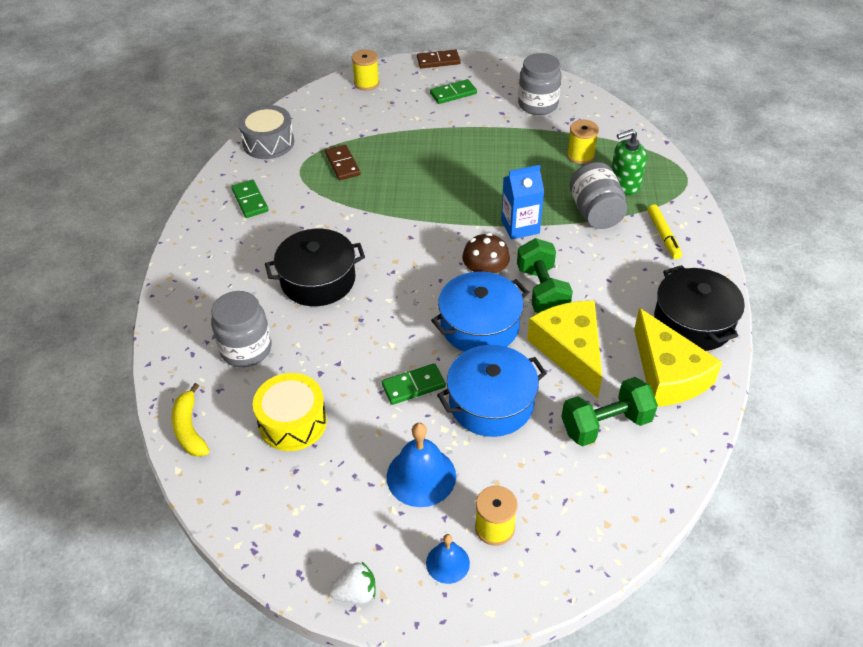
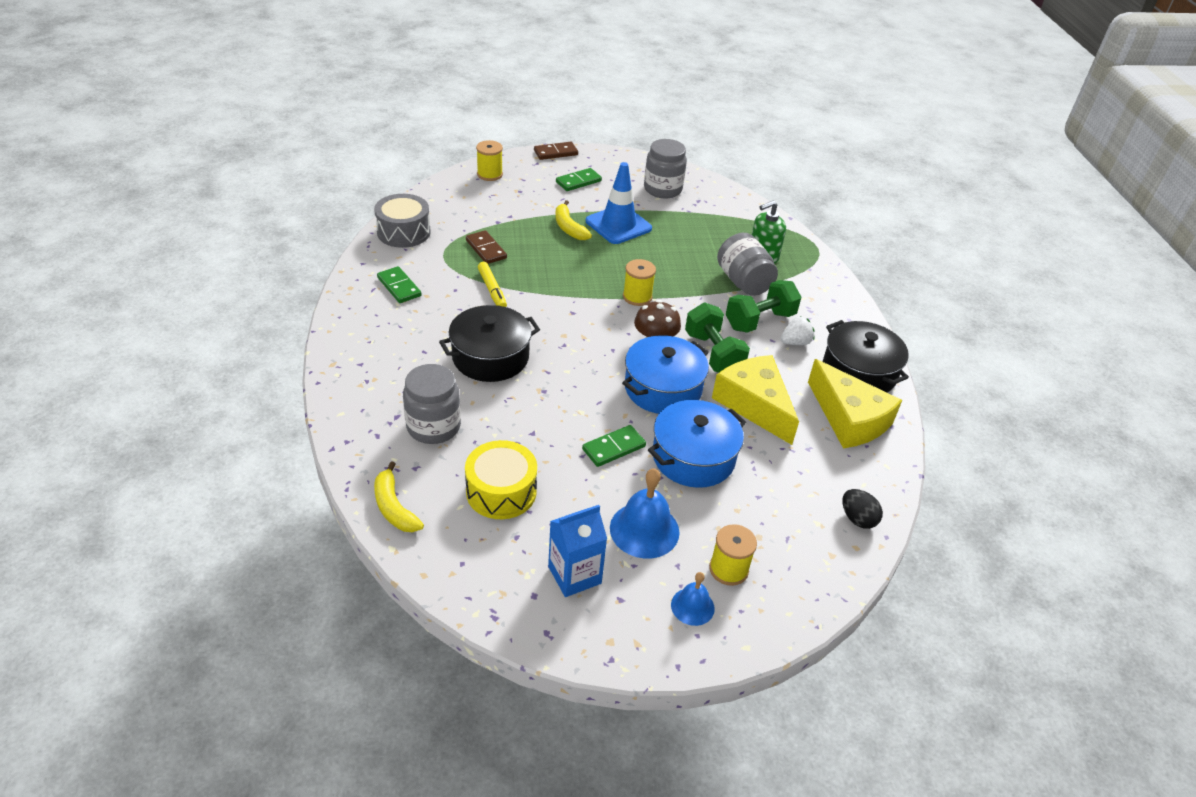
camera: 15 degrees left, 5 degrees down
white strawberry [329,561,375,604] -> white strawberry moved to [780,317,814,345]
blue carton [501,165,544,240] -> blue carton moved to [548,505,607,597]
green dumbbell [561,377,658,446] -> green dumbbell moved to [726,280,801,333]
yellow spool [567,120,599,164] -> yellow spool moved to [623,259,656,306]
yellow marker [647,204,682,259] -> yellow marker moved to [478,262,507,307]
none -> yellow banana [555,200,592,240]
none -> blue traffic cone [586,162,652,244]
none -> black egg [842,489,883,529]

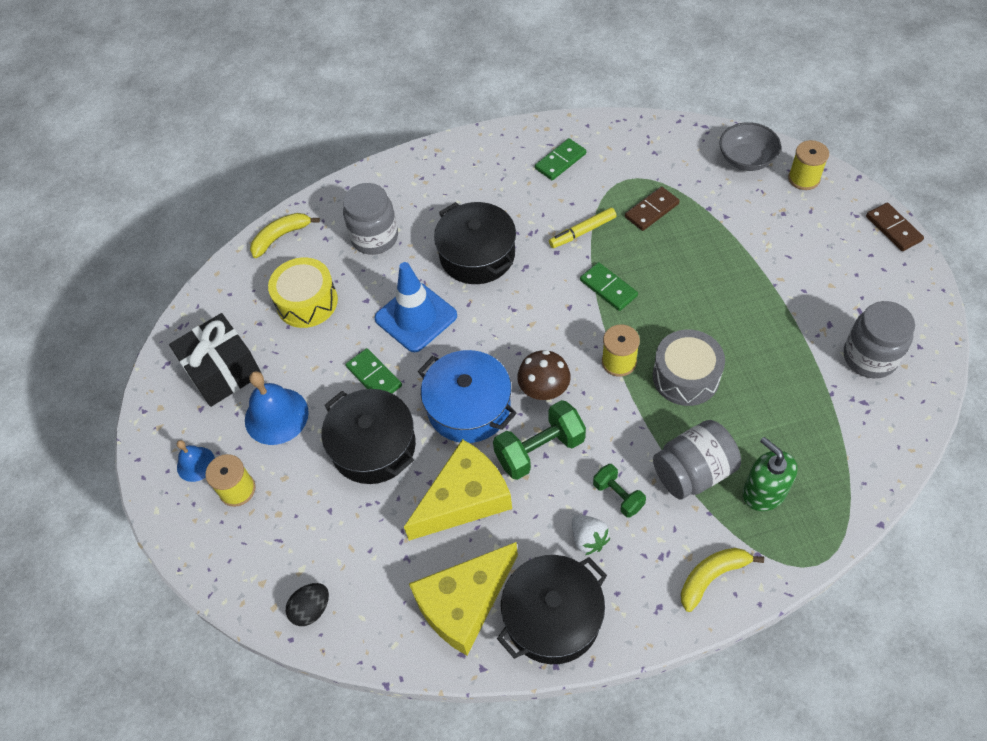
camera: 90 degrees right, 15 degrees up
grey drum [374,194,431,248] -> grey drum moved to [653,329,725,406]
blue carton [548,505,607,597] -> black gift [169,313,262,407]
yellow banana [555,200,592,240] -> yellow banana moved to [681,548,764,612]
green domino [556,168,602,191] -> green domino moved to [580,262,638,311]
blue traffic cone [586,162,652,244] -> blue traffic cone moved to [374,262,457,352]
blue pot [648,400,746,488] -> black pot [321,389,416,484]
green dumbbell [726,280,801,333] -> green dumbbell [593,464,646,517], size x0.59
none -> grey bowl [719,122,781,171]

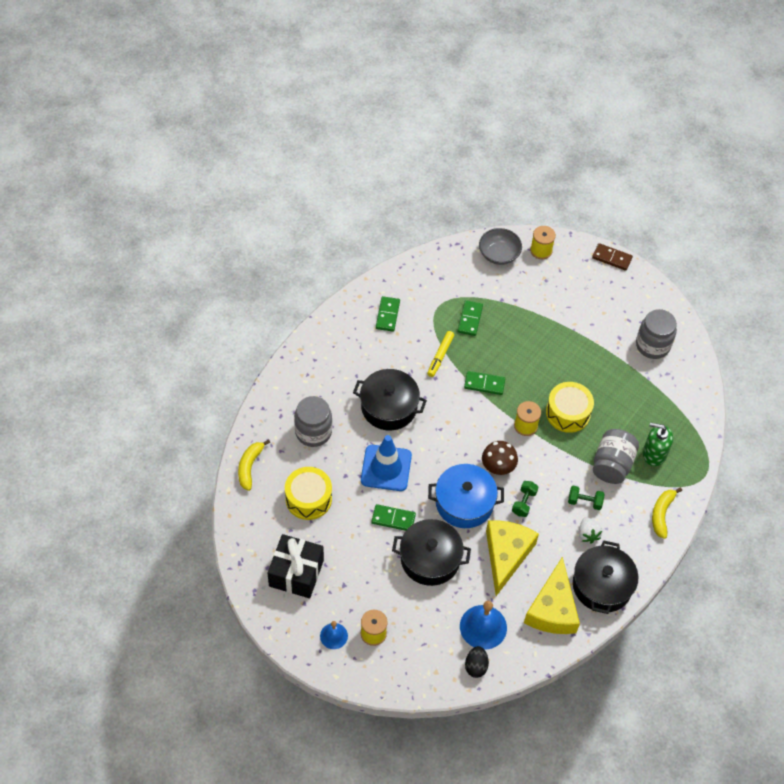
camera: 45 degrees left, 0 degrees up
blue bell [245,371,309,445] -> blue bell moved to [460,601,507,650]
green dumbbell [493,400,586,480] -> green dumbbell [512,481,538,517], size x0.59
white strawberry [572,515,610,555] -> white strawberry turned 60 degrees clockwise [579,517,602,544]
brown domino [625,187,680,231] -> green domino [458,300,483,336]
grey drum [653,329,725,406] -> yellow drum [546,382,594,433]

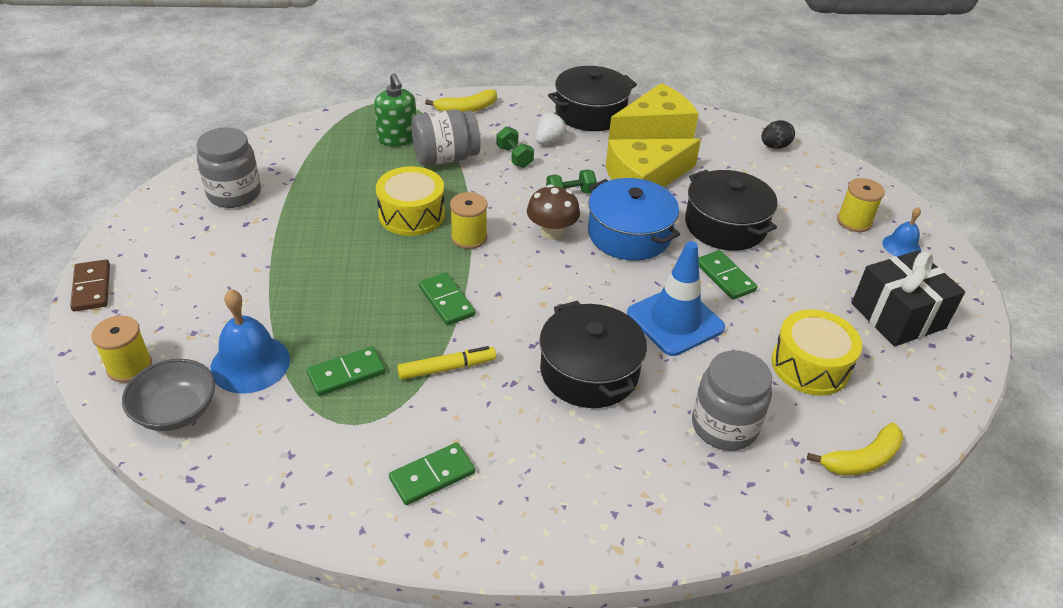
camera: 130 degrees left, 15 degrees down
blue bell [460,601,507,650] -> blue bell moved to [210,289,290,394]

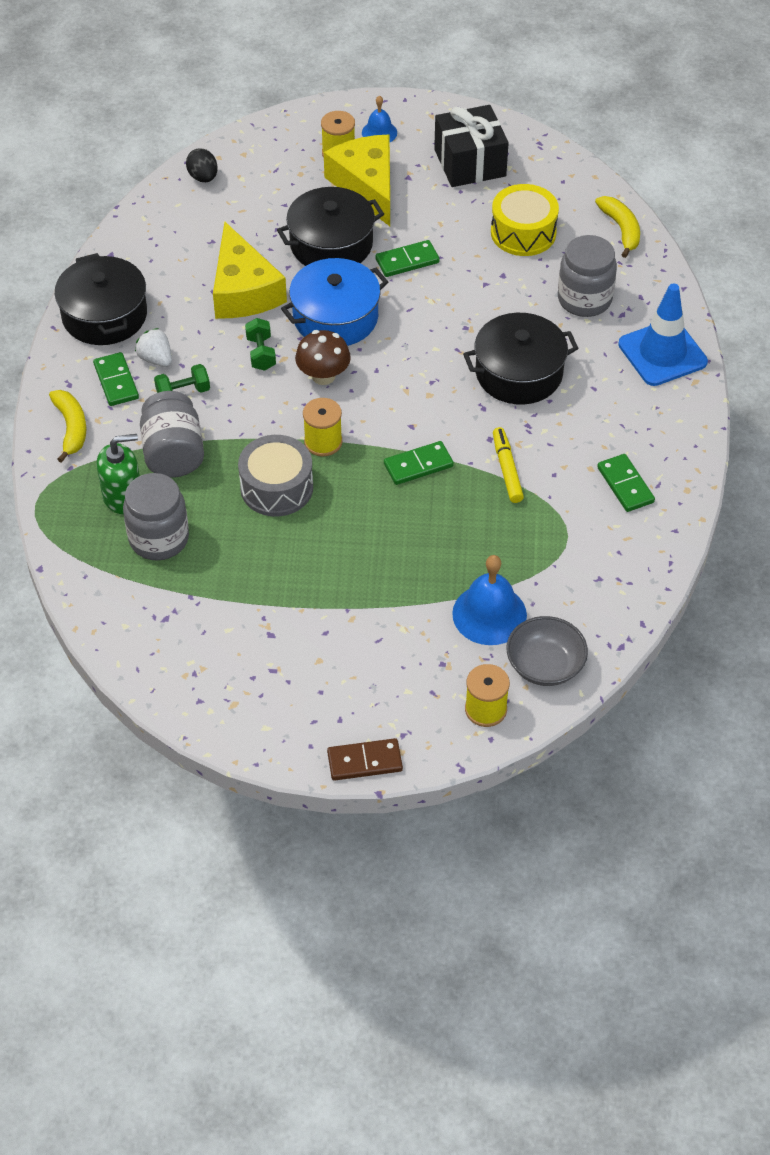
camera: 80 degrees left, 10 degrees up
grey jar [197,127,261,208] -> grey jar moved to [123,473,189,560]
green domino [307,346,386,396] -> green domino moved to [93,352,139,406]
yellow drum [376,166,445,236] -> grey drum [238,435,313,516]
yellow cheese [608,83,699,141] -> yellow cheese moved to [324,135,390,226]
blue traffic cone [627,241,725,356] -> blue traffic cone moved to [618,284,708,386]

